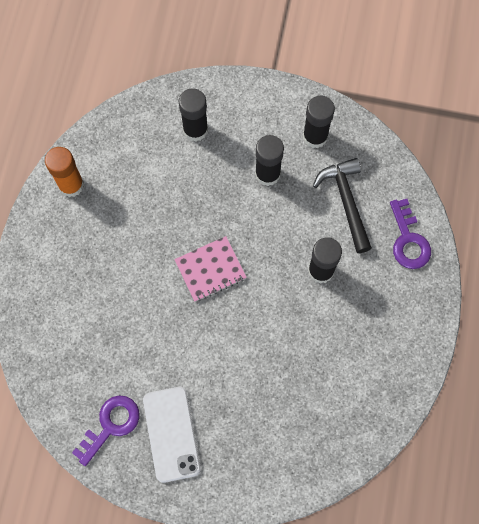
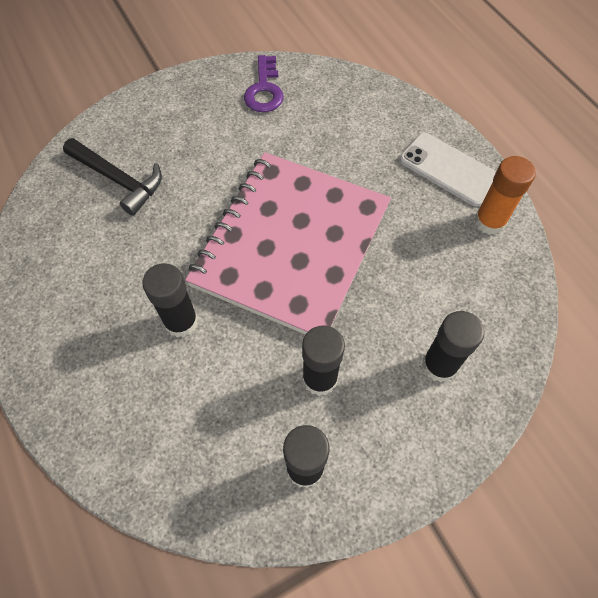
camera: 140 degrees right, 10 degrees down
white phone [143,387,201,483] -> white phone moved to [400,133,496,207]
pink notebook [174,236,247,302] -> pink notebook [185,152,391,335], size x2.48
black hammer [313,158,372,253] -> black hammer moved to [63,138,162,216]
purple key [390,199,431,269] -> none

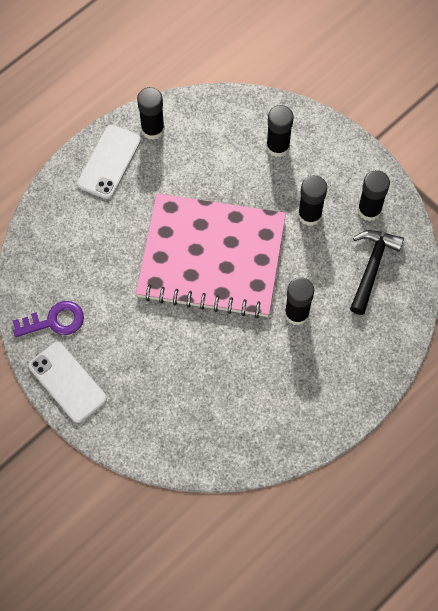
camera: 105 degrees left, 5 degrees up
black hammer [63,138,162,216] -> black hammer moved to [350,230,404,315]
orange glue stick [474,156,536,235] -> black glue stick [137,87,165,140]
none -> white phone [29,342,107,423]

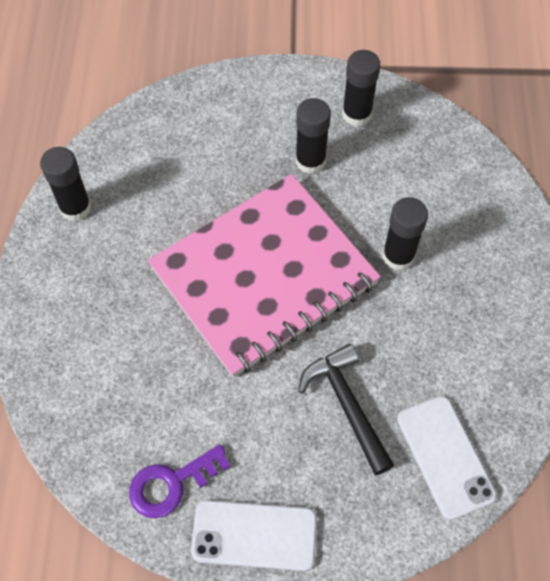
camera: 45 degrees left, 5 degrees down
purple key [13,301,84,337] -> purple key turned 150 degrees counterclockwise [129,444,231,518]
white phone [77,125,141,199] -> white phone moved to [397,396,497,520]
black glue stick [266,105,294,157] -> none
black hammer [350,230,404,315] -> black hammer moved to [298,344,394,475]

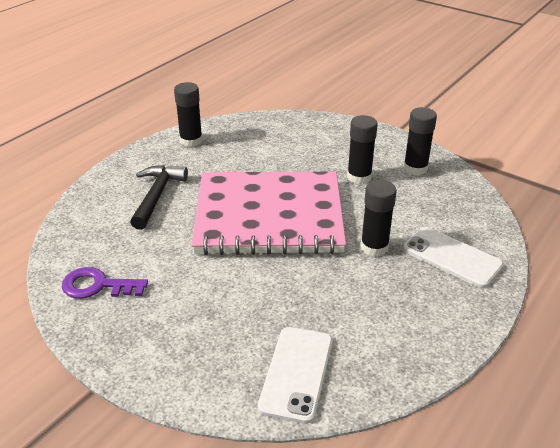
camera: 35 degrees right, 25 degrees down
white phone [191,500,317,571] -> white phone moved to [403,227,504,288]
black hammer [298,344,394,475] -> black hammer moved to [130,165,188,230]

